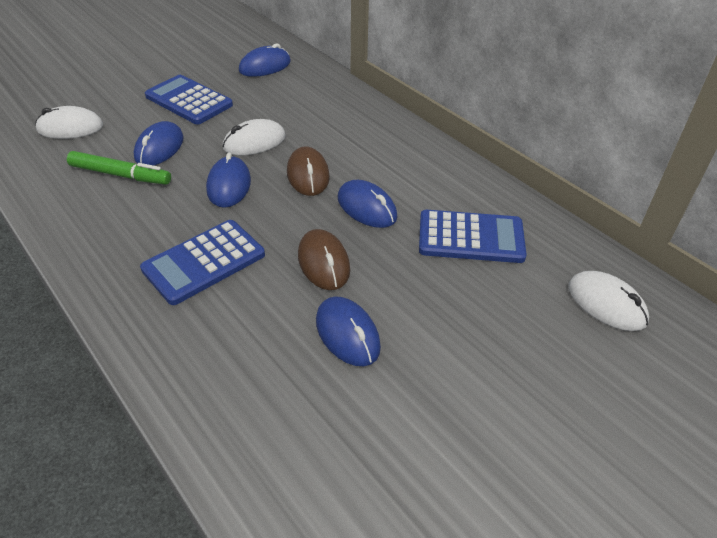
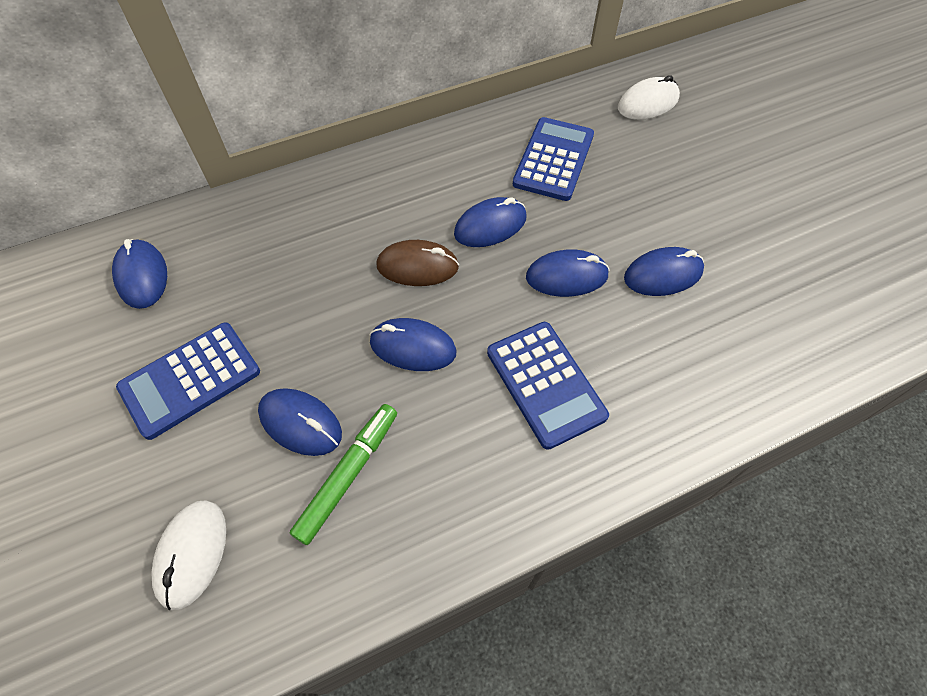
camera: 75 degrees left, 15 degrees up
white mouse [223,119,286,155] -> none
brown mouse [298,229,350,290] -> blue mouse [526,249,610,297]

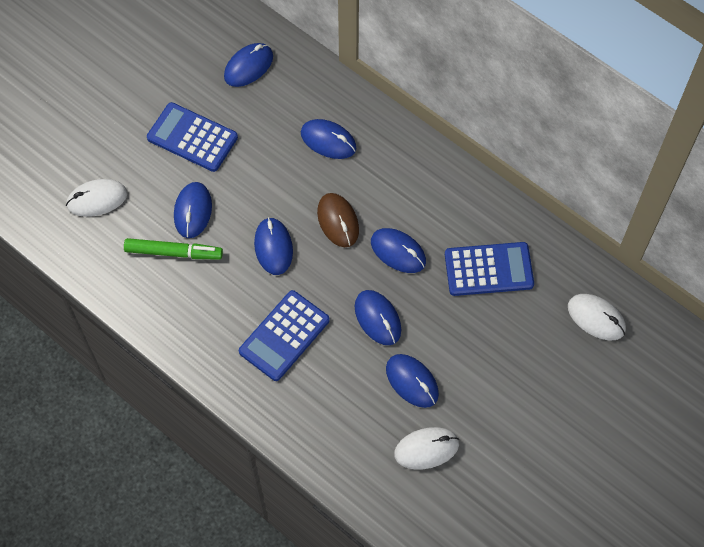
camera: 65 degrees right, 5 degrees up
none -> blue mouse [301,119,356,159]
none -> white mouse [394,427,459,470]

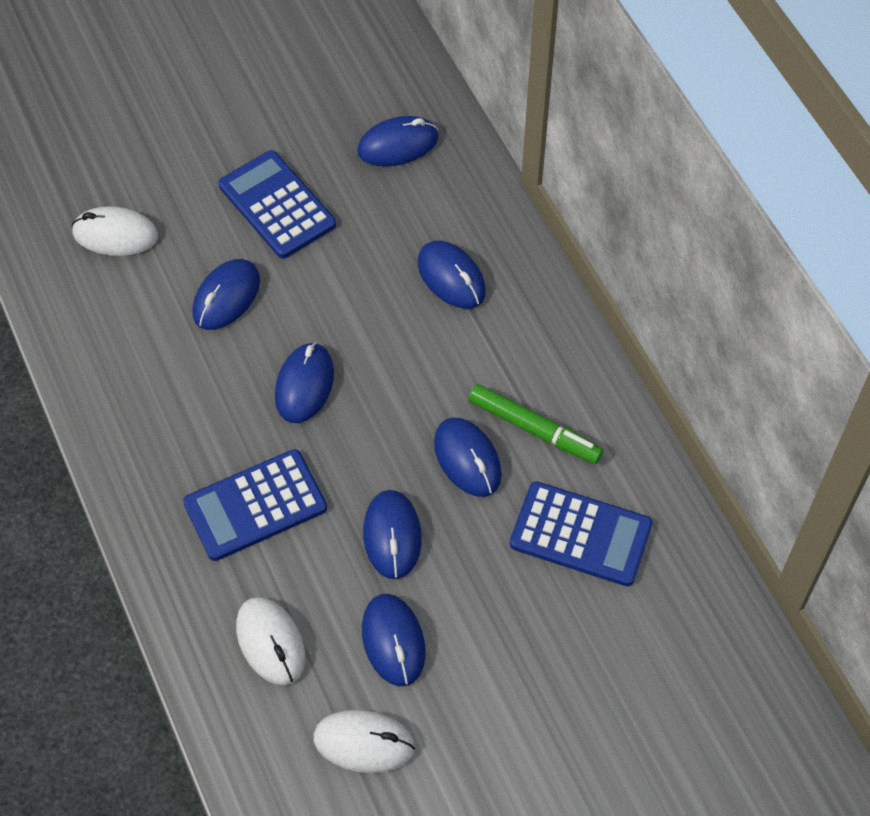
camera: 25 degrees right, 5 degrees down
green marker [124,238,223,260] -> green marker moved to [468,384,603,464]
brown mouse [317,193,359,247] -> none
white mouse [568,294,626,340] -> white mouse moved to [236,597,305,685]

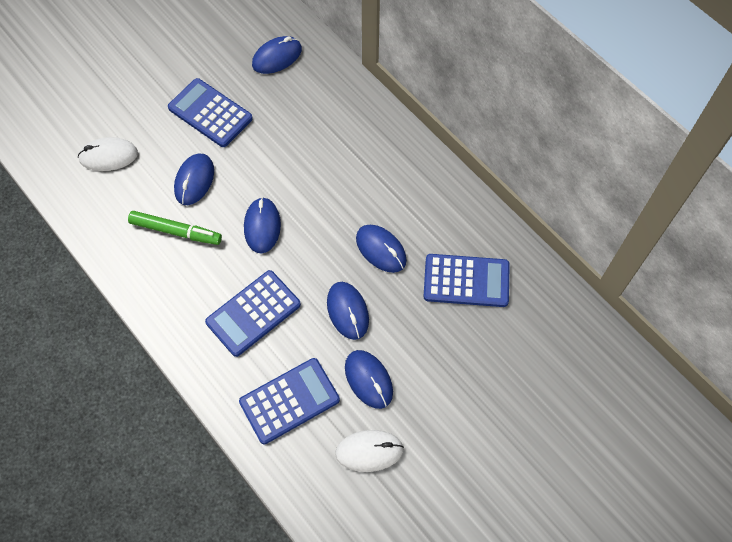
camera: 15 degrees left, 5 degrees up
white mouse [236,597,305,685] -> blue calculator [239,358,340,444]
blue mouse [418,240,486,309] -> none
green marker [468,384,603,464] -> green marker moved to [128,211,222,245]

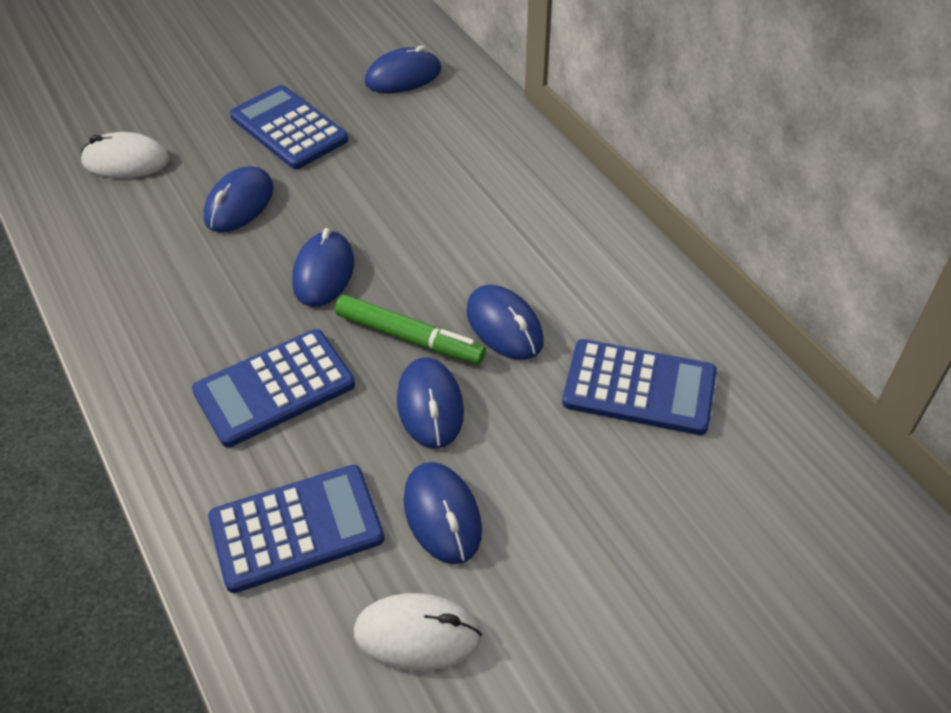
camera: 10 degrees right, 15 degrees down
green marker [128,211,222,245] -> green marker moved to [335,295,486,364]

